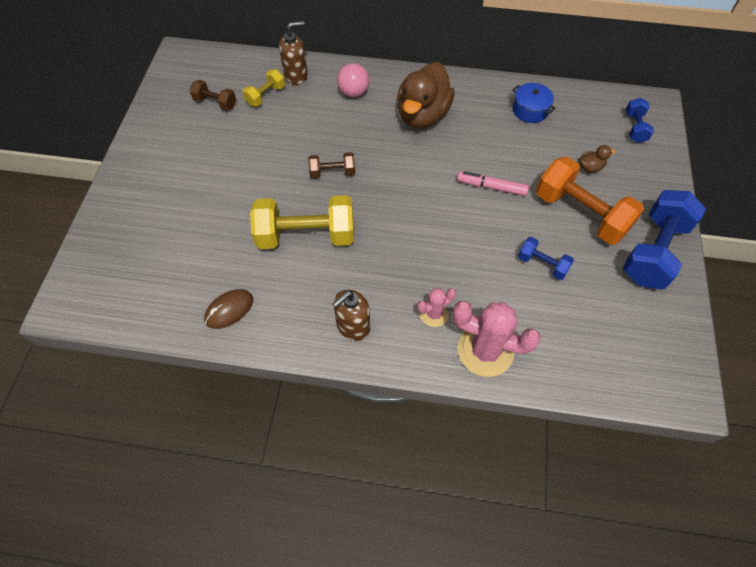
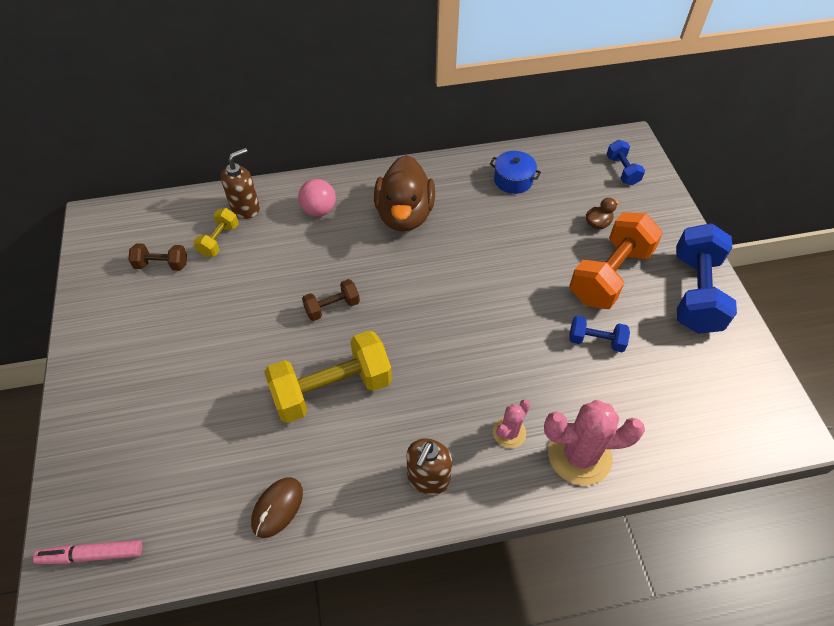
camera: 20 degrees left, 5 degrees down
pink marker [457,171,529,196] -> pink marker moved to [33,540,142,564]
orange dumbbell [536,157,644,245] -> orange dumbbell turned 75 degrees counterclockwise [569,212,663,309]

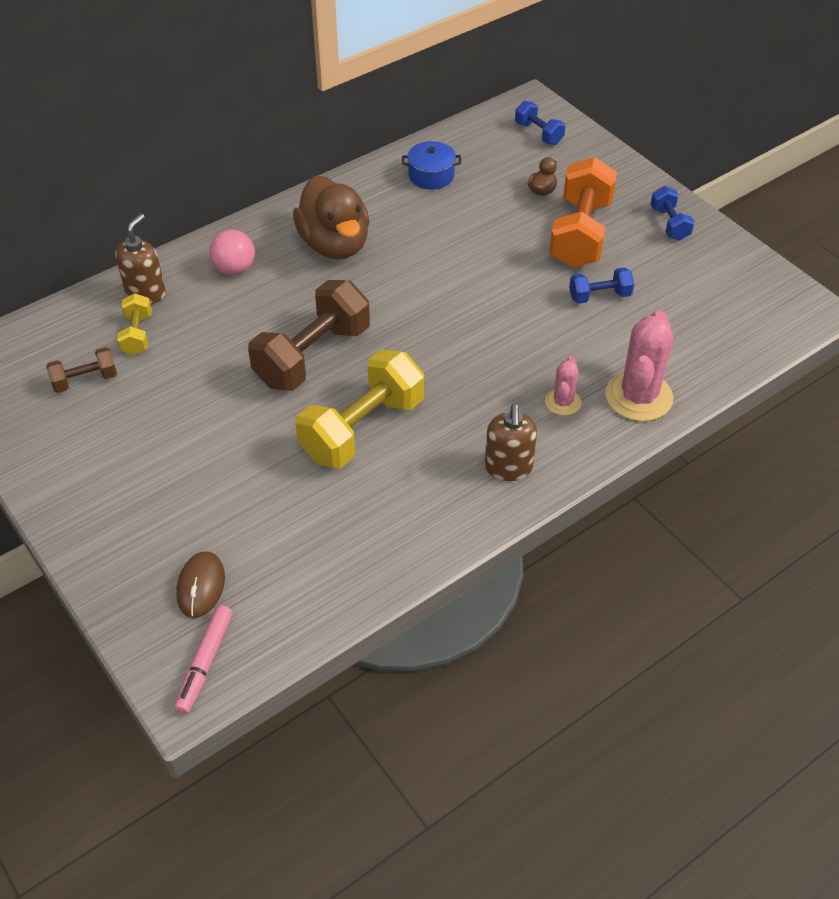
camera: 25 degrees left, 5 degrees down
pink marker [33,540,142,564] -> pink marker turned 45 degrees counterclockwise [174,605,233,714]
brown mouse [251,477,303,538] -> brown mouse moved to [176,551,225,618]
brown dumbbell [302,279,360,321] -> brown dumbbell [248,280,370,391], size x2.00
pink cactus [544,400,645,486] -> pink cactus turned 45 degrees counterclockwise [605,310,673,421]
blue dumbbell [676,223,737,334] -> blue dumbbell [650,186,694,241], size x0.50

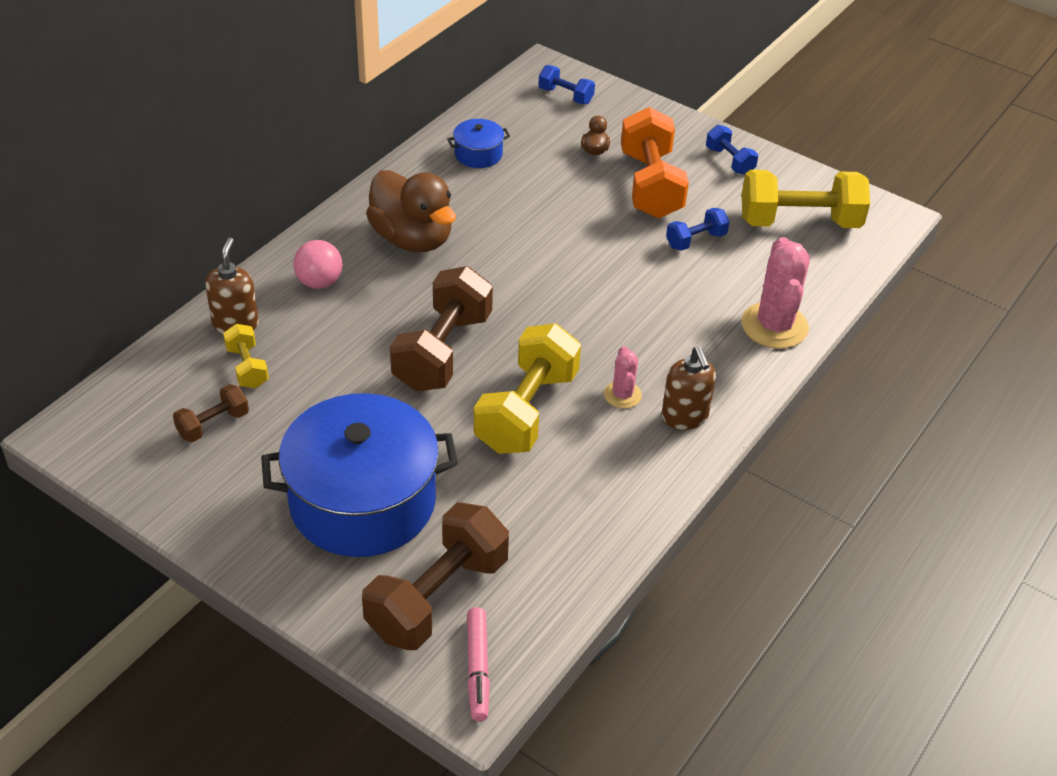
camera: 20 degrees left, 5 degrees down
brown mouse [176,551,225,618] -> brown dumbbell [362,503,509,650]
pink cactus [545,356,582,416] -> pink cactus moved to [604,346,642,409]
none -> blue pot [261,393,458,557]
none -> yellow dumbbell [742,170,870,228]

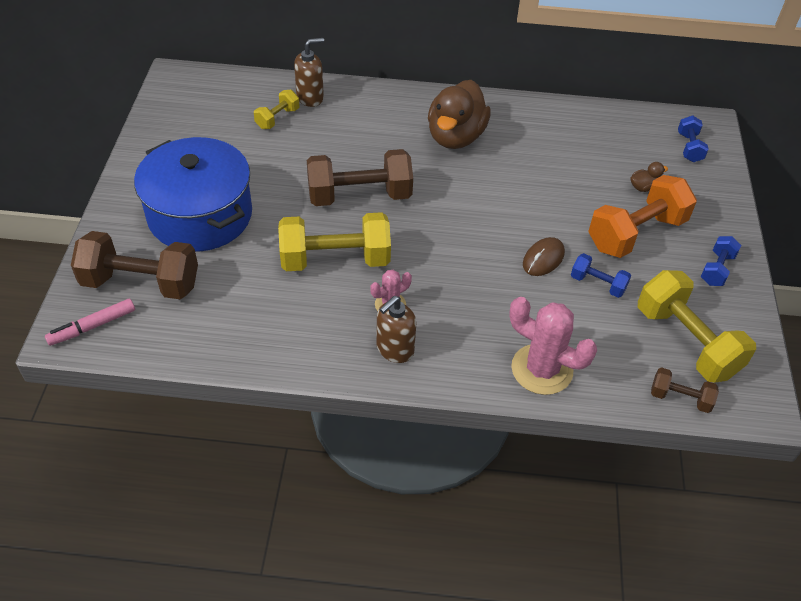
camera: 60 degrees right, 5 degrees up
brown dumbbell [173,384,249,442] -> brown dumbbell moved to [651,367,719,413]
pink ball [293,240,343,289] -> none
blue pot [447,119,510,168] -> none
pink cactus [741,237,810,349] -> pink cactus turned 60 degrees clockwise [509,297,597,395]
none -> brown mouse [523,237,565,276]

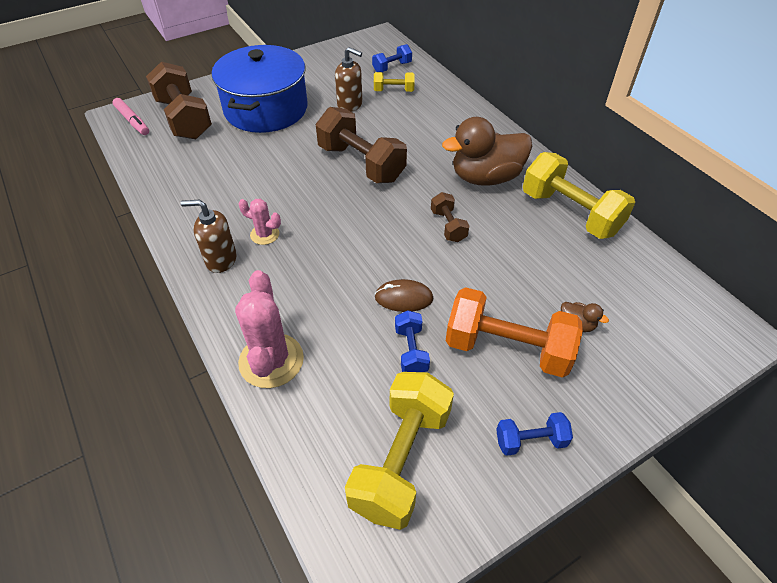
camera: 55 degrees right, 0 degrees up
pink marker [45,299,135,346] -> pink marker turned 150 degrees counterclockwise [113,98,149,135]
yellow dumbbell [278,212,391,271] -> yellow dumbbell moved to [523,152,635,239]
brown soap dispenser [294,38,324,107] -> brown soap dispenser moved to [335,47,362,112]
brown dumbbell [651,367,719,413] -> brown dumbbell moved to [431,192,469,242]
blue dumbbell [678,116,709,162] -> blue dumbbell moved to [372,44,412,72]

